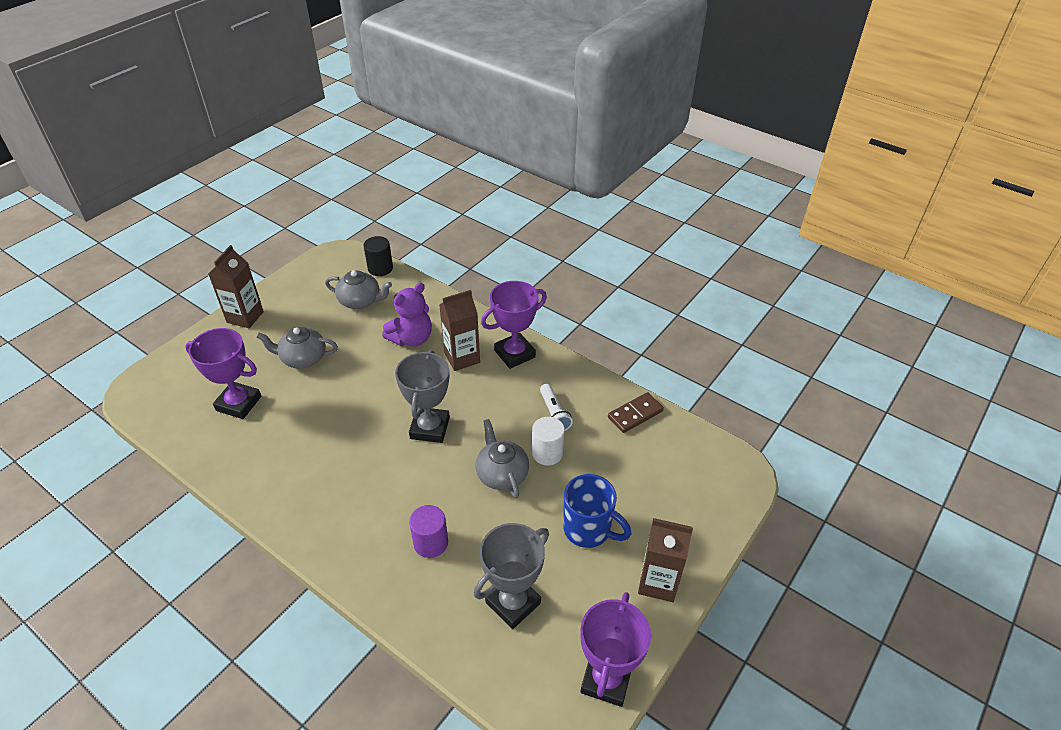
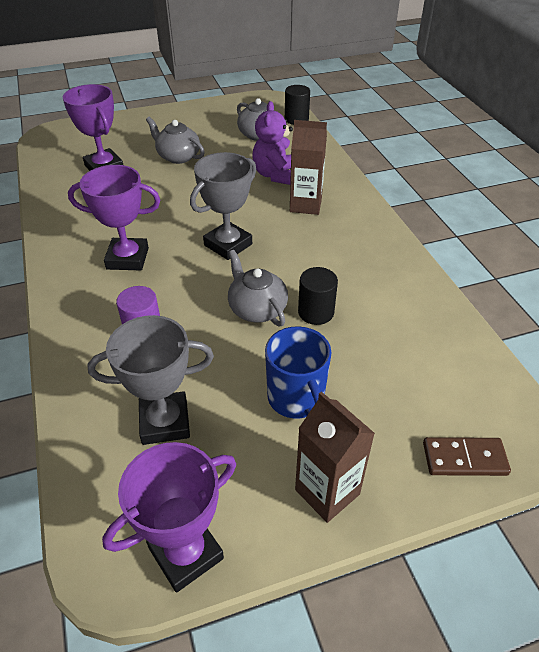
camera: 35 degrees right, 0 degrees up
brown carton [208,245,264,328] -> none
purple teddy bear [382,282,432,347] -> purple teddy bear turned 105 degrees clockwise [252,101,293,185]
grey teapot [476,419,529,498] -> grey teapot turned 45 degrees counterclockwise [228,250,288,326]
purple trophy [481,281,547,369] -> purple trophy moved to [68,165,160,270]
white cylinder [532,417,565,466] -> black cylinder [298,267,338,325]
white flashlight [540,384,573,431] -> none
brown domino [608,392,664,433] -> brown domino moved to [423,437,511,476]

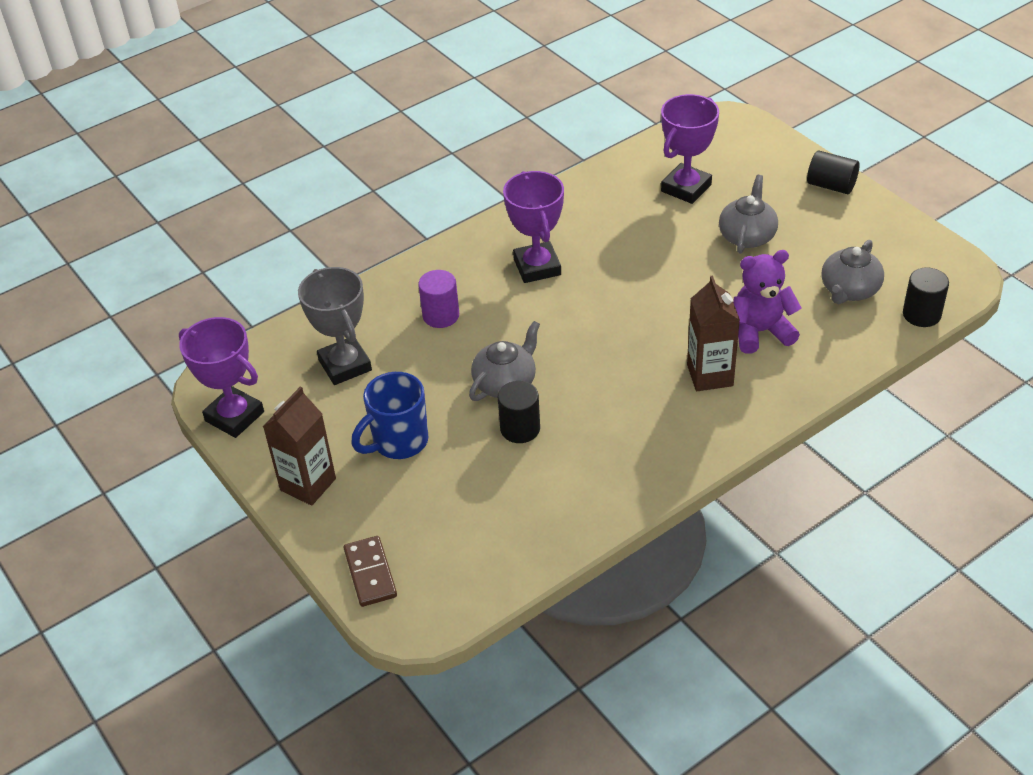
camera: 75 degrees right, 0 degrees up
grey trophy [190,152,256,260] -> none
none -> black cylinder [807,150,860,194]

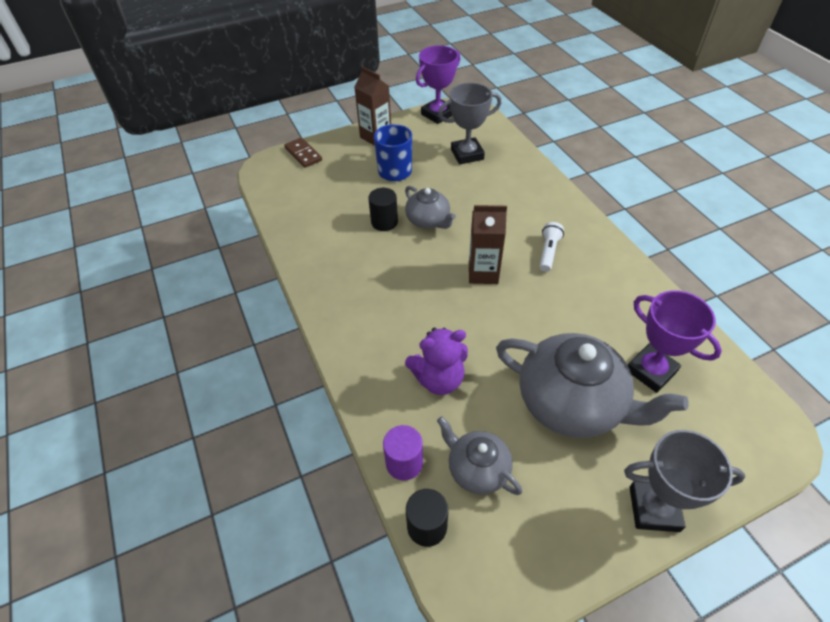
camera: 100 degrees right, 5 degrees up
brown domino [344,536,397,607] -> brown domino turned 60 degrees clockwise [284,137,322,168]
purple cylinder [418,270,459,328] -> purple cylinder moved to [383,425,423,480]
purple trophy [503,171,564,283] -> white flashlight [539,222,564,272]
brown carton [687,276,740,391] -> brown carton moved to [469,205,507,284]
grey teapot [719,175,778,254] -> grey teapot [496,333,689,438], size x1.84
purple teddy bear [733,250,801,354] -> purple teddy bear turned 75 degrees clockwise [405,328,468,395]
black cylinder [807,150,860,194] -> grey trophy [624,430,745,532]

